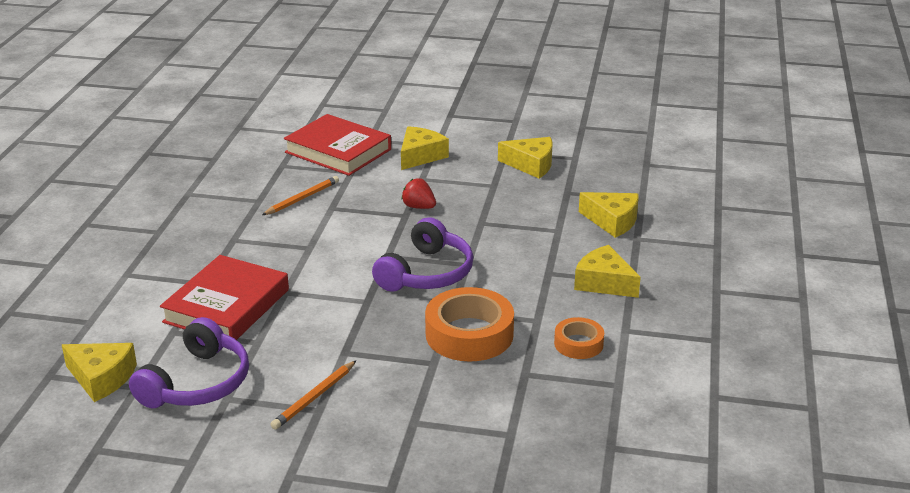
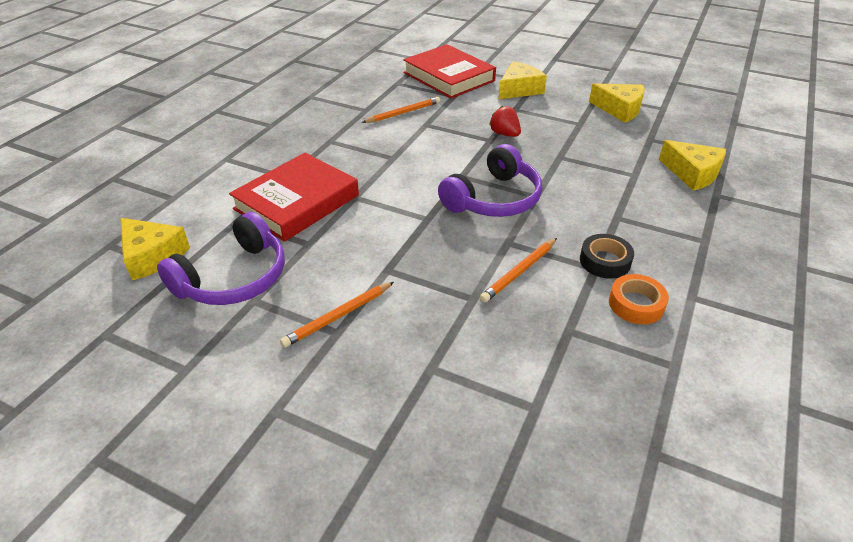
camera: 15 degrees right, 10 degrees up
orange tape [425,287,514,362] -> orange pencil [480,238,557,303]
yellow cheese [574,245,641,298] -> none
none -> black tape [580,234,634,279]

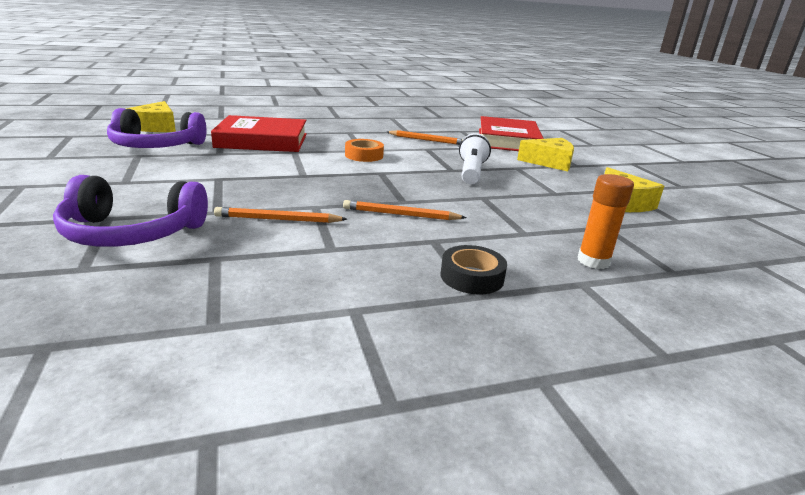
camera: 45 degrees right, 15 degrees down
orange pencil [280,282,394,348] -> orange pencil moved to [343,200,467,220]
purple headphones [438,144,542,217] -> purple headphones moved to [53,175,208,247]
red strawberry [489,106,521,137] -> white flashlight [459,133,491,184]
black tape [580,234,634,279] -> black tape moved to [441,245,507,294]
orange tape [609,274,669,324] -> orange tape moved to [345,139,384,162]
yellow cheese [659,140,726,191] -> orange glue stick [578,174,634,269]

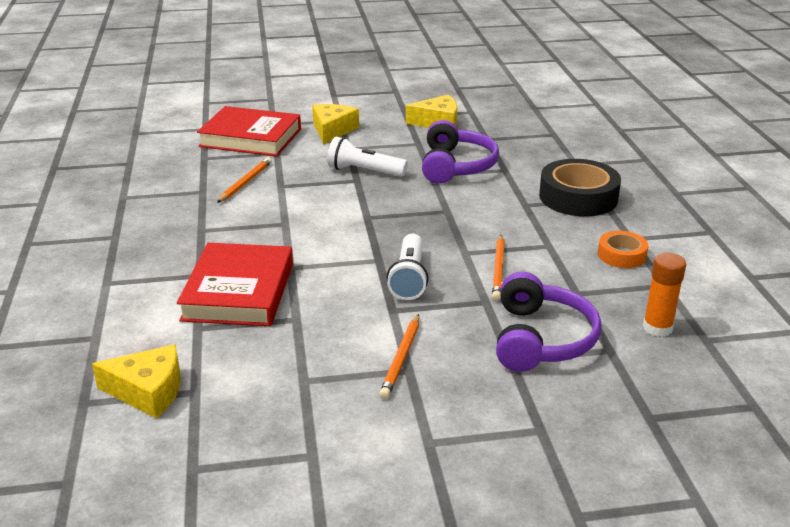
camera: 80 degrees left, 5 degrees up
purple headphones [107,108,207,148] -> purple headphones moved to [422,120,499,184]
orange pencil [343,200,467,220] -> orange pencil moved to [379,314,419,399]
orange tape [345,139,384,162] -> orange tape moved to [598,231,648,268]
black tape [441,245,507,294] -> black tape [539,159,621,216], size x1.81
orange glue stick [578,174,634,269] -> orange glue stick moved to [643,253,686,337]
none -> white flashlight [387,234,429,300]

